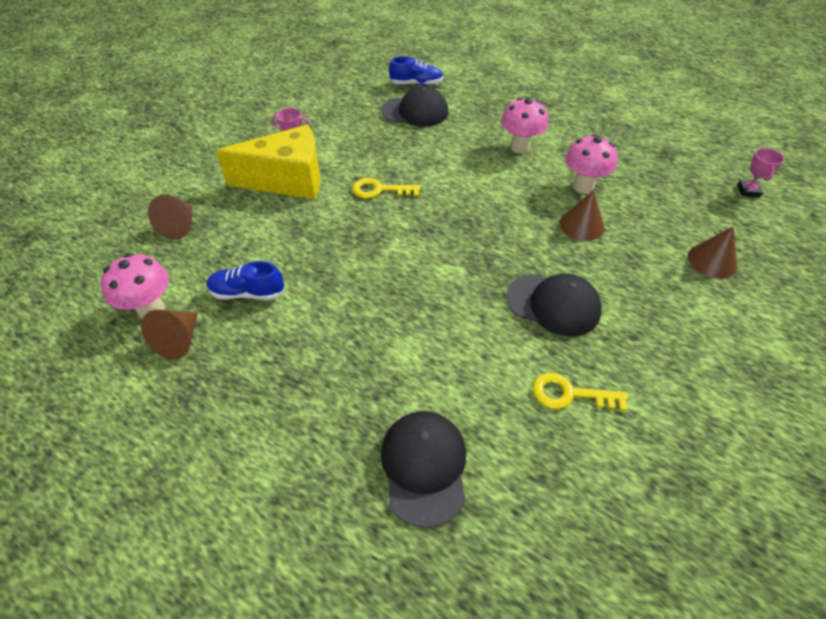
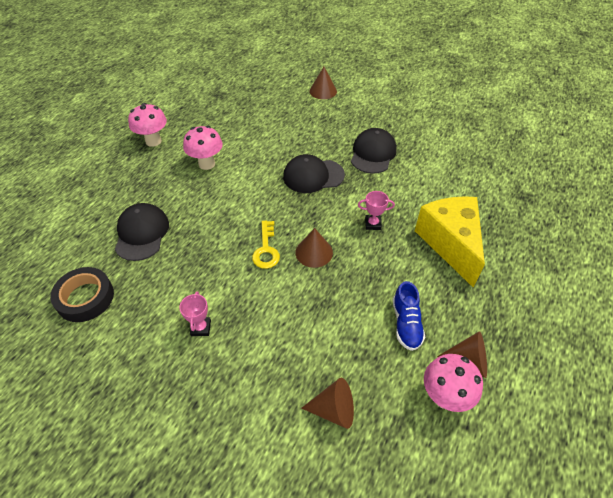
camera: 95 degrees left, 0 degrees up
yellow cheese [216,125,320,199] -> yellow cheese moved to [415,196,485,288]
black cap [381,411,466,528] -> black cap moved to [283,154,345,193]
blue shoe [389,56,443,86] -> none
yellow key [532,372,628,411] -> none
brown cone [560,190,605,241] -> brown cone moved to [295,228,333,268]
pink mushroom [565,134,618,194] -> pink mushroom moved to [128,103,167,147]
pink trophy [737,148,784,198] -> pink trophy moved to [358,191,395,230]
none -> black tape [50,267,114,322]

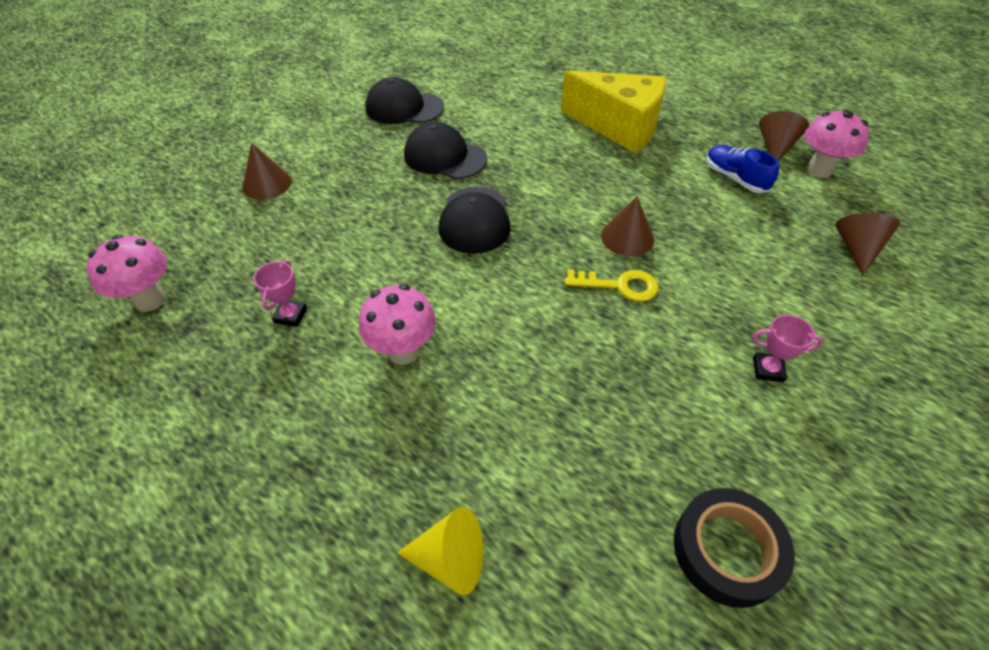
camera: 80 degrees left, 0 degrees up
black cap [115,203,169,261] -> black cap moved to [366,77,444,124]
pink mushroom [128,103,167,147] -> pink mushroom moved to [86,235,167,312]
pink trophy [358,191,395,230] -> pink trophy moved to [253,260,307,327]
blue shoe [393,281,425,351] -> blue shoe turned 135 degrees counterclockwise [706,145,779,193]
yellow cheese [415,196,485,288] -> yellow cheese turned 150 degrees counterclockwise [561,70,666,153]
none -> yellow cone [397,507,484,595]

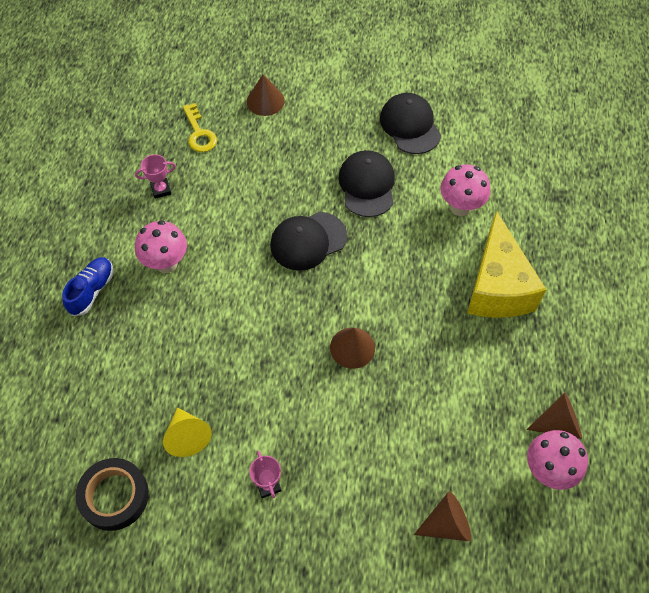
camera: 60 degrees right, 10 degrees up
pink mushroom [86,235,167,312] -> pink mushroom moved to [440,164,490,216]
yellow cone [397,507,484,595] -> yellow cone moved to [163,408,212,457]
yellow key [565,269,659,302] -> yellow key moved to [183,103,217,152]
blue shoe [706,145,779,193] -> blue shoe moved to [62,257,114,316]

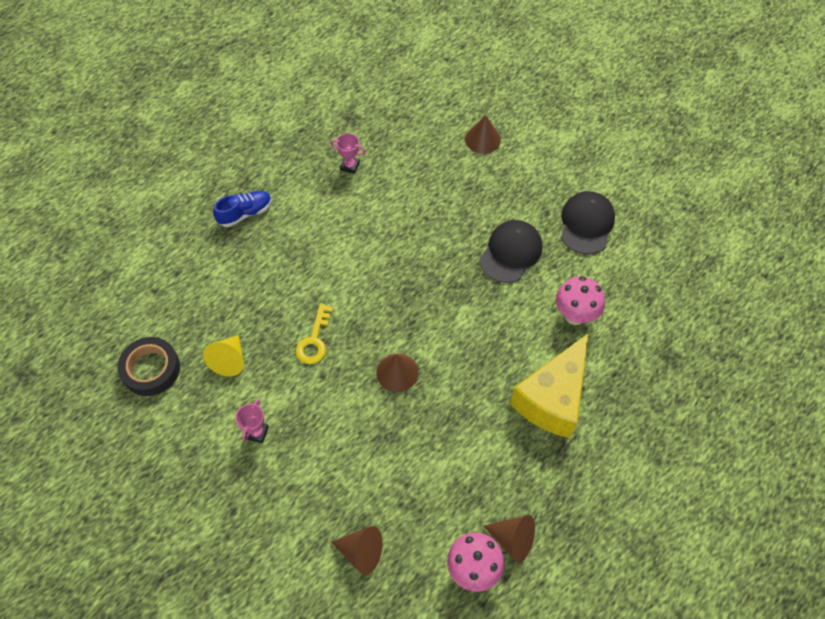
camera: 35 degrees right, 0 degrees up
pink mushroom [135,220,187,273] -> none
yellow key [183,103,217,152] -> yellow key moved to [296,304,333,364]
black cap [270,212,347,271] -> none

